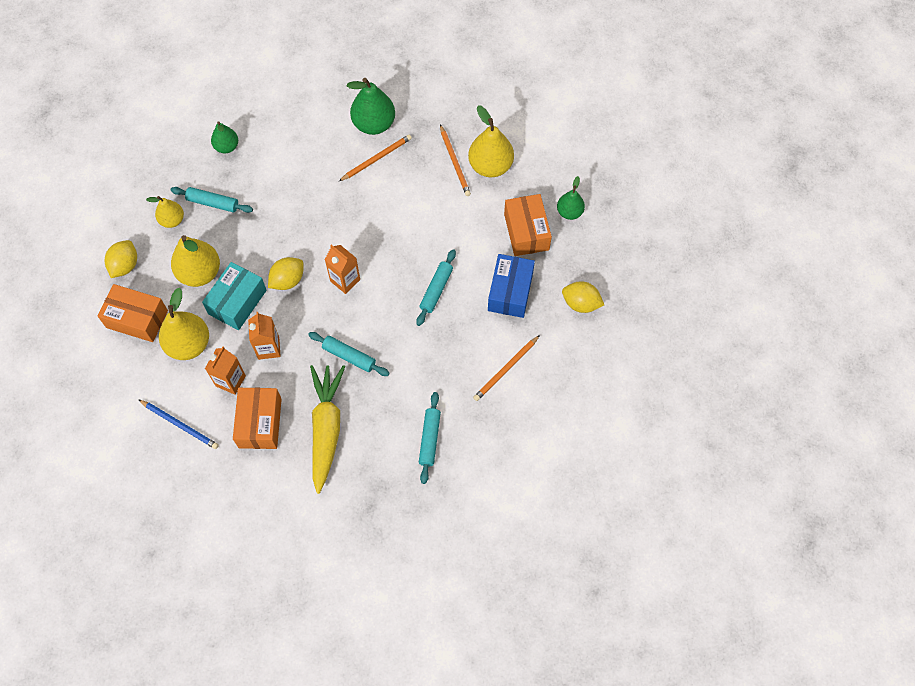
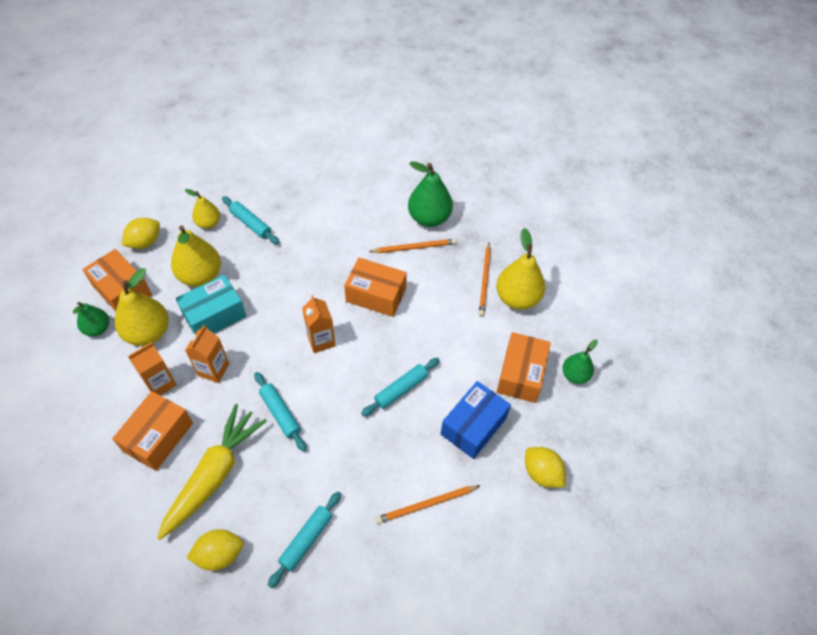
camera: 25 degrees right, 10 degrees down
blue pencil [138,399,219,449] -> none
green pear [211,122,238,153] -> green pear moved to [73,302,109,336]
yellow lemon [268,257,304,290] -> yellow lemon moved to [187,529,244,571]
none -> orange box [344,258,407,317]

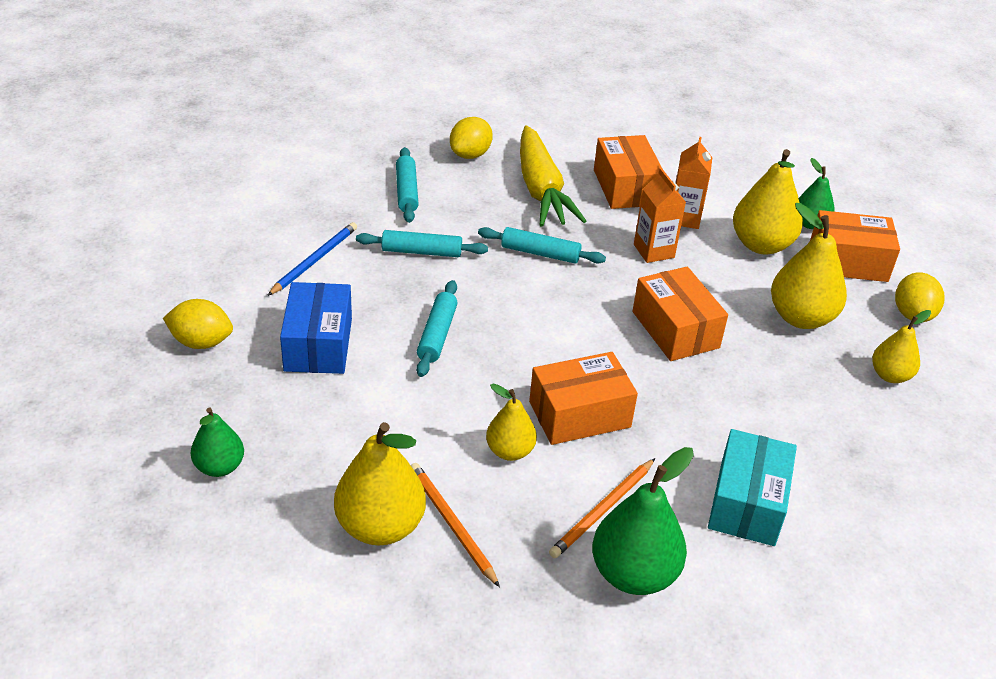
camera: 140 degrees right, 15 degrees down
turquoise box [176,275,246,334] -> turquoise box moved to [708,429,797,546]
turquoise rolling pin [222,196,279,244] -> turquoise rolling pin moved to [356,230,488,257]
orange carton [302,295,336,353] -> none
orange pencil [375,485,481,524] -> blue pencil [267,222,357,296]
orange box [497,332,551,403] -> orange box moved to [633,267,728,361]
none -> yellow pear [486,383,537,461]

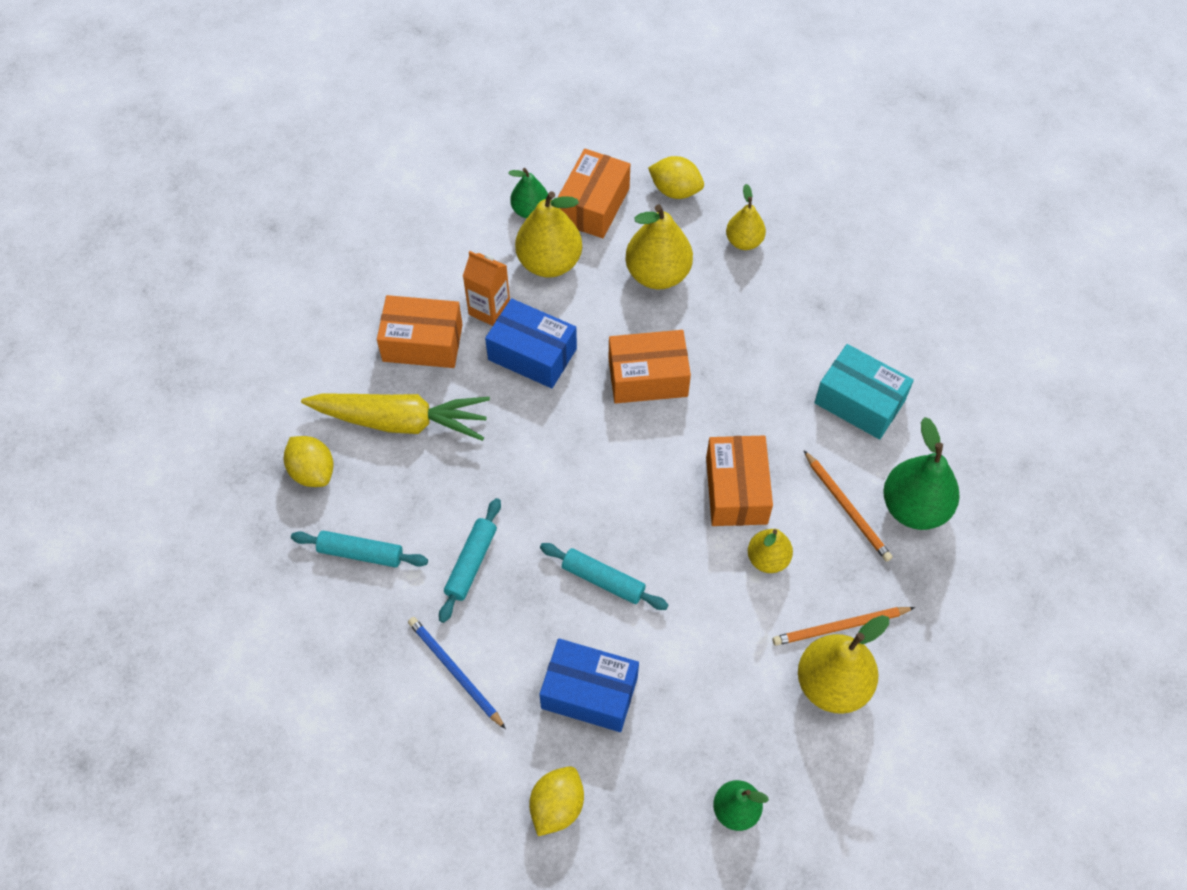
camera: 70 degrees left, 20 degrees up
turquoise rolling pin [478,227,606,264] -> none
orange carton [634,168,686,263] -> blue box [485,298,577,388]

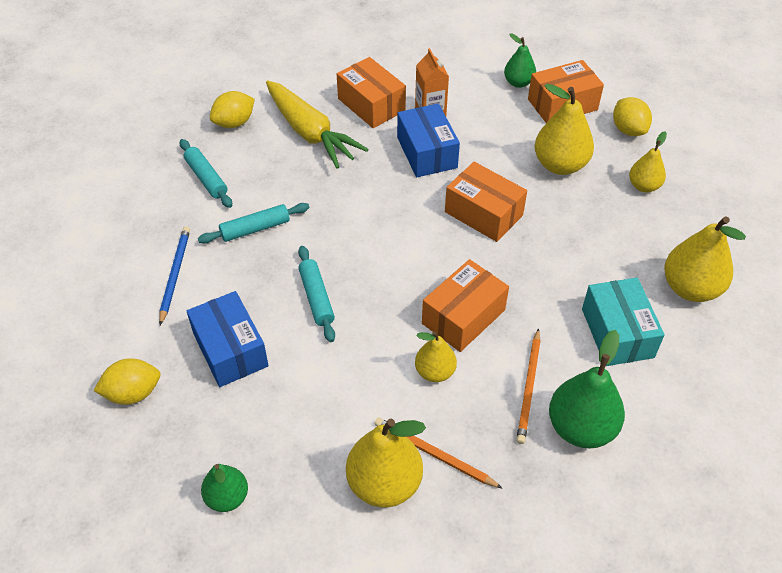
camera: 45 degrees right, 10 degrees down
yellow lemon [284,436,334,487] -> yellow lemon turned 45 degrees clockwise [210,91,255,128]
yellow pear [515,191,582,277] -> yellow pear moved to [664,217,746,302]

